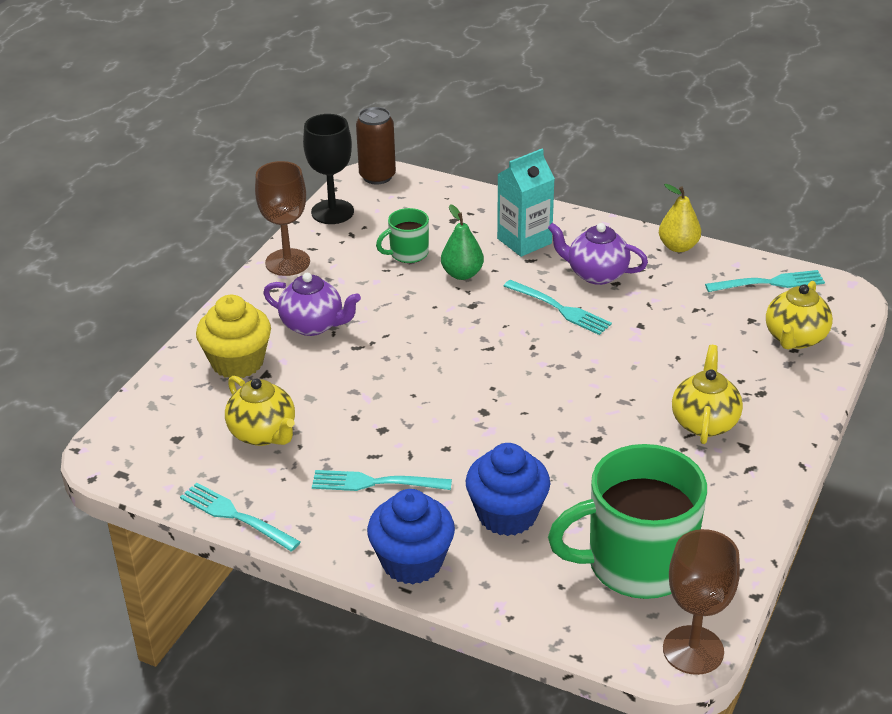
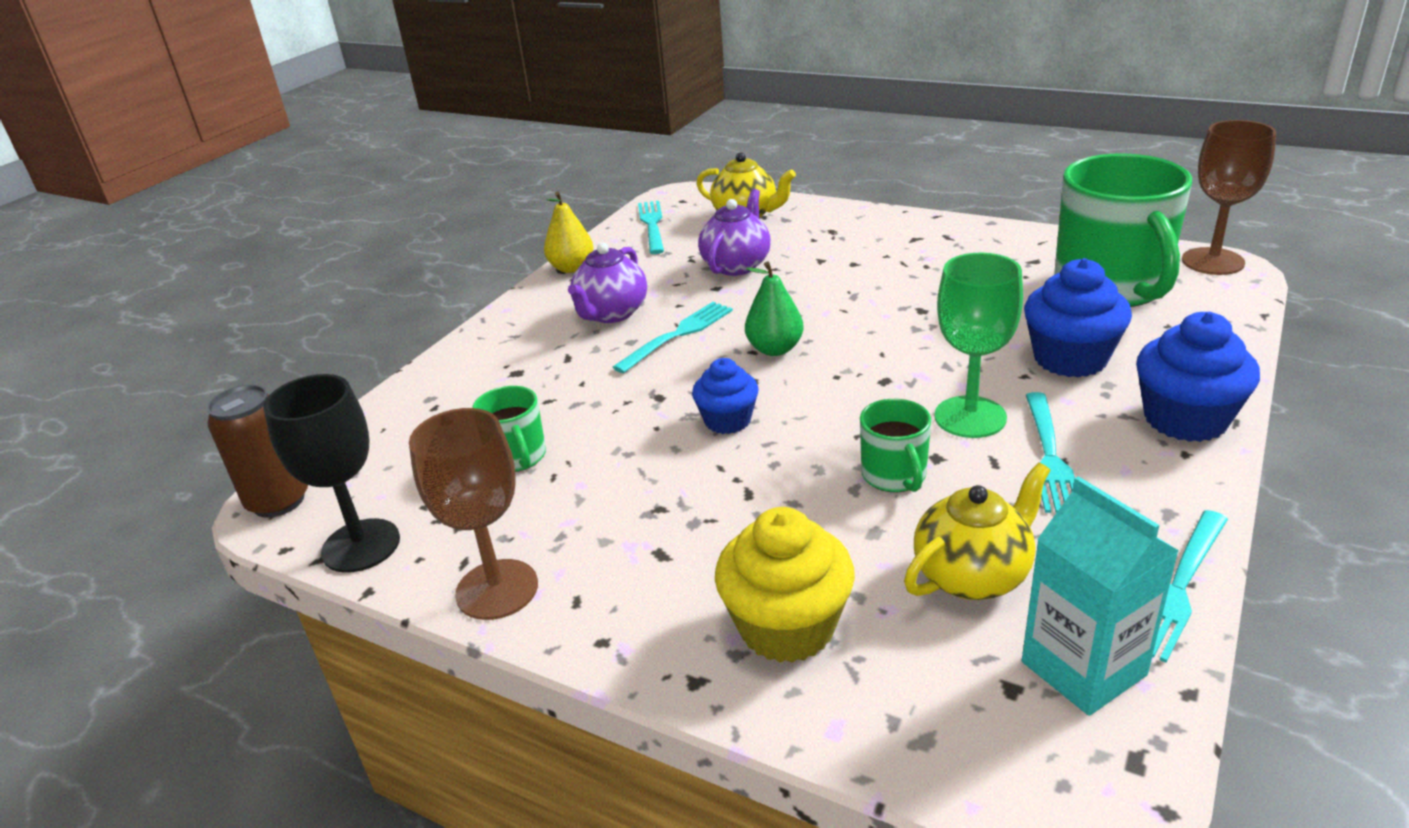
camera: 85 degrees left, 5 degrees down
purple teapot [263,273,361,336] -> purple teapot moved to [698,189,771,276]
green pear [441,204,484,280] -> green pear moved to [745,261,804,356]
turquoise carton [497,149,555,257] -> turquoise carton moved to [1022,476,1179,716]
yellow teapot [672,345,743,444] -> none
none -> blue cupcake [692,358,759,434]
none -> green mug [860,399,931,492]
none -> green goblet [935,253,1023,438]

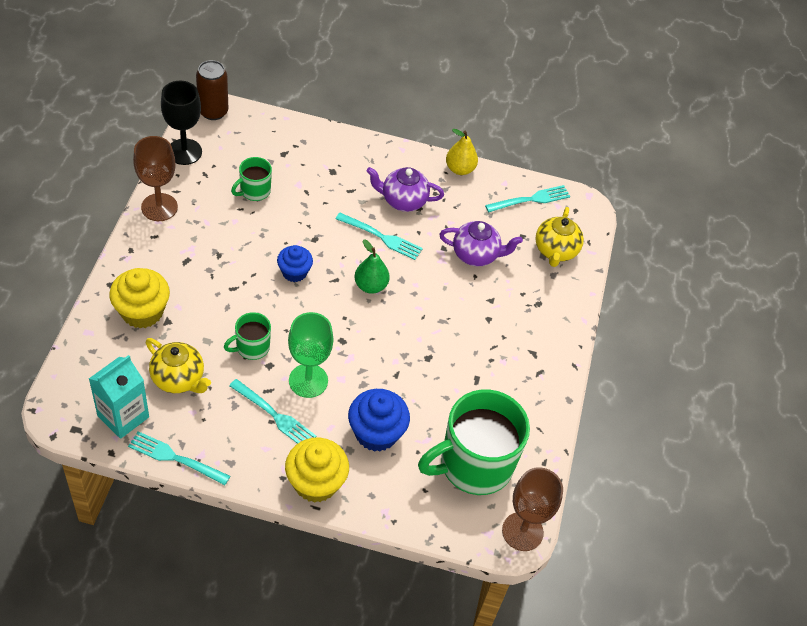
camera: 65 degrees right, 20 degrees up
turquoise fork [1026,392,1075,513] -> turquoise fork turned 135 degrees counterclockwise [229,379,317,444]
blue cupcake [1136,312,1260,442] -> yellow cupcake [285,438,349,503]

